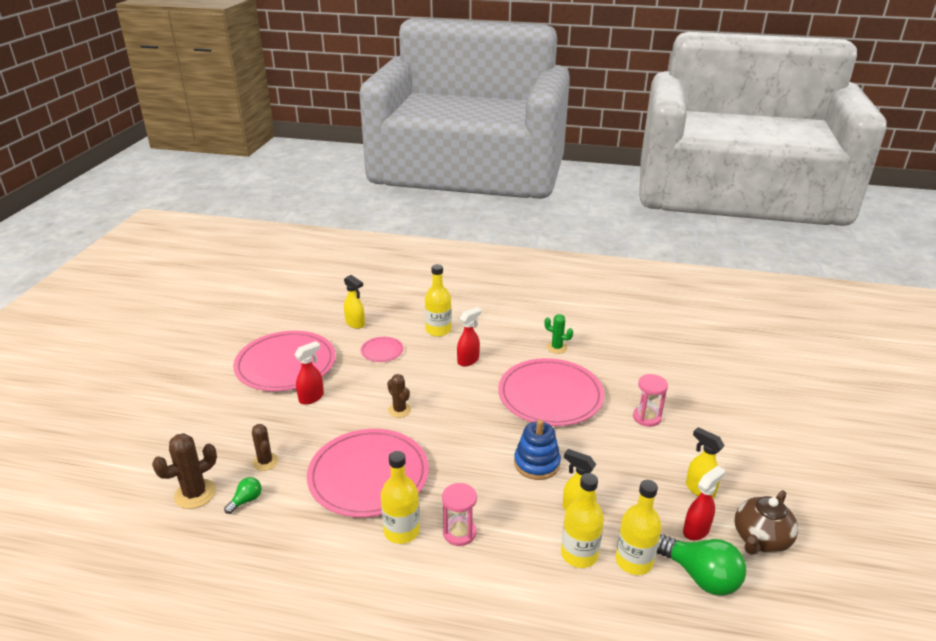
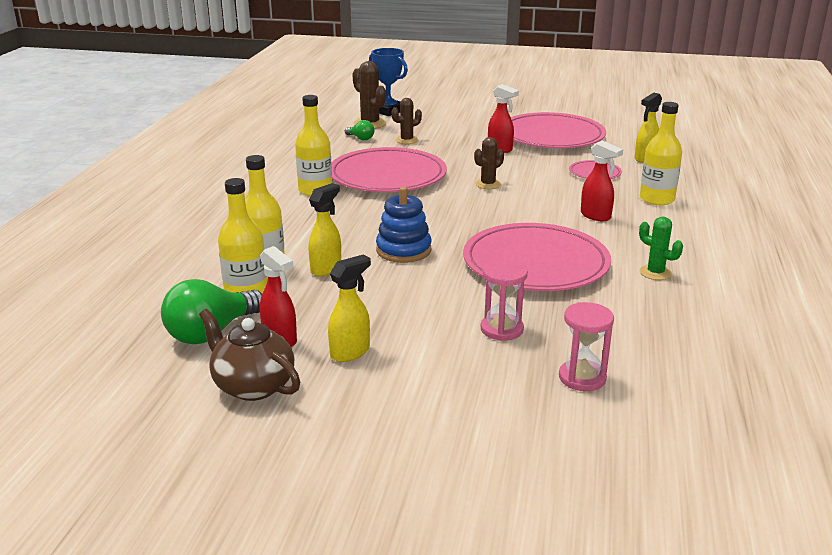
camera: 90 degrees right, 5 degrees down
pink hourglass [442,483,477,546] -> pink hourglass moved to [559,302,614,391]
green cactus [544,314,573,354] -> green cactus turned 75 degrees counterclockwise [639,217,683,280]
none -> blue trophy [369,48,408,116]

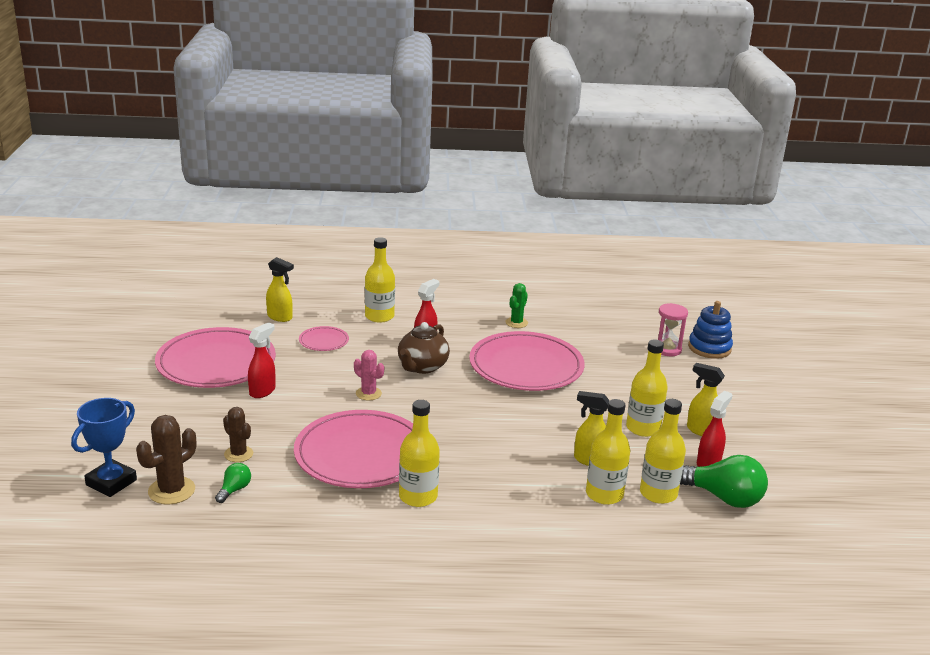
camera: 105 degrees left, 0 degrees up
brown teapot [199,309,300,401] -> brown teapot moved to [398,322,450,374]
blue stacking toy [376,187,432,263] -> blue stacking toy moved to [688,301,733,359]
brown cactus [474,137,504,189] -> pink cactus [354,350,384,400]
pink hourglass [481,259,528,341] -> none
none -> yellow bottle [626,339,668,437]

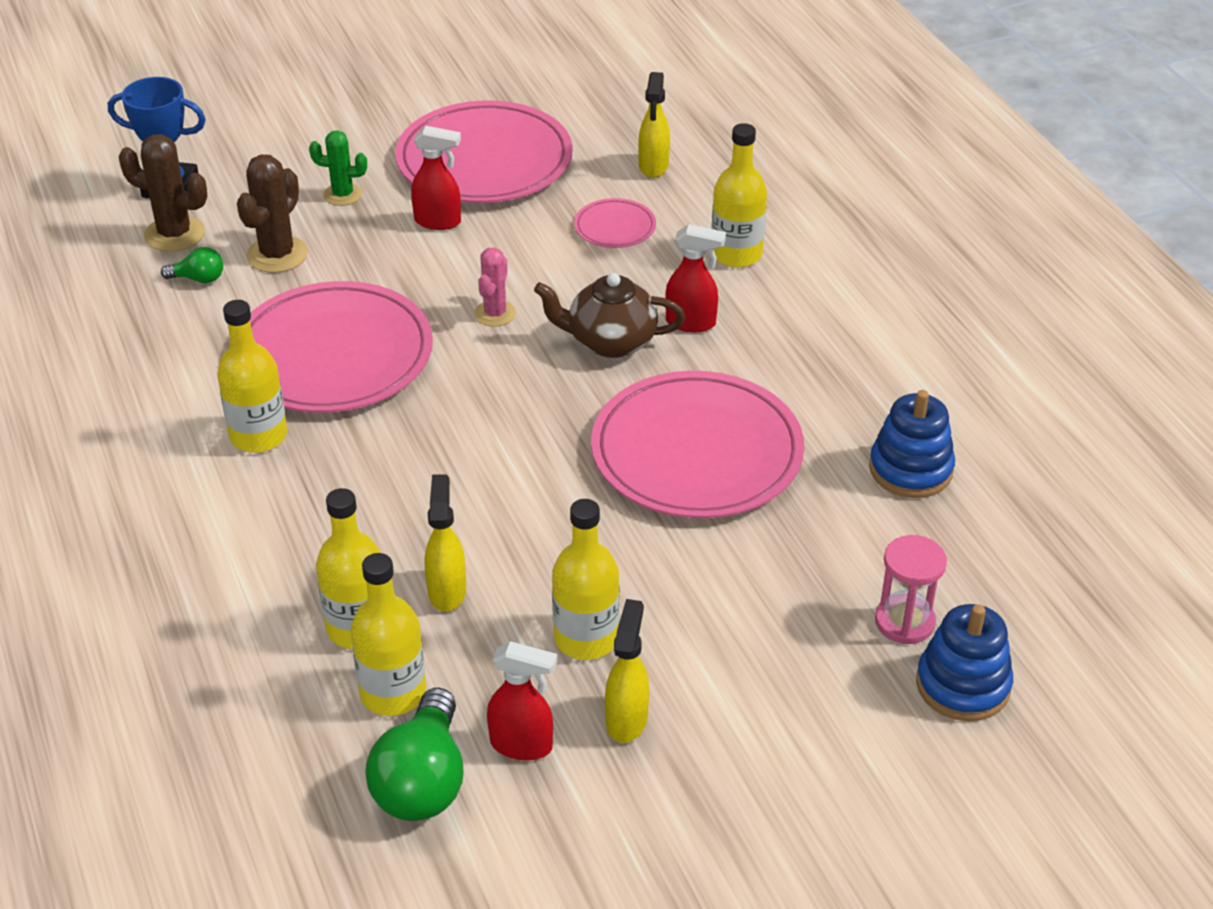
camera: 70 degrees right, 15 degrees up
brown cactus [223,407,253,462] -> brown cactus [237,155,308,273], size x1.52
green cactus [505,283,528,328] -> green cactus moved to [309,130,367,206]
none -> blue stacking toy [869,390,955,498]

